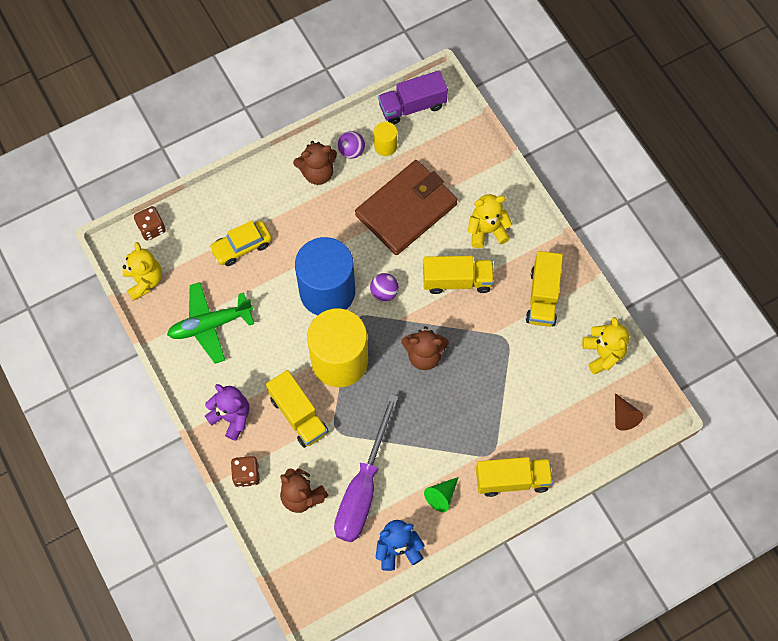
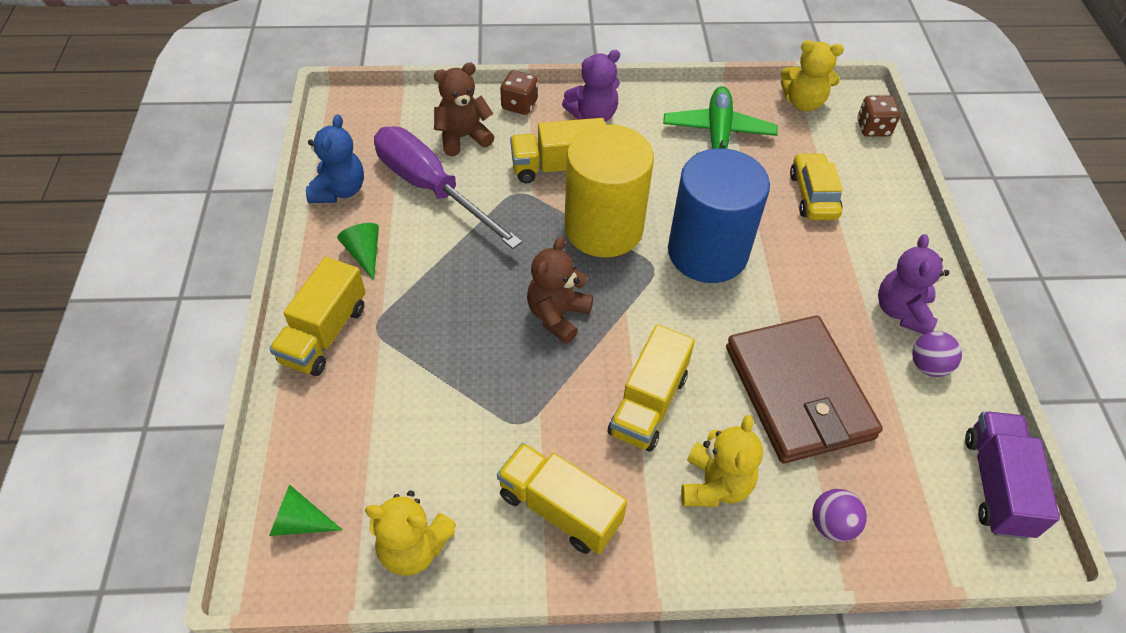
camera: 115 degrees right, 15 degrees down
brown teddy bear [293,141,337,185] -> purple teddy bear [878,234,949,334]
purple ball [370,273,399,302] -> purple ball moved to [812,489,867,542]
yellow cylinder [374,122,397,156] -> none
brown cone [615,393,643,431] -> green cone [269,484,342,536]

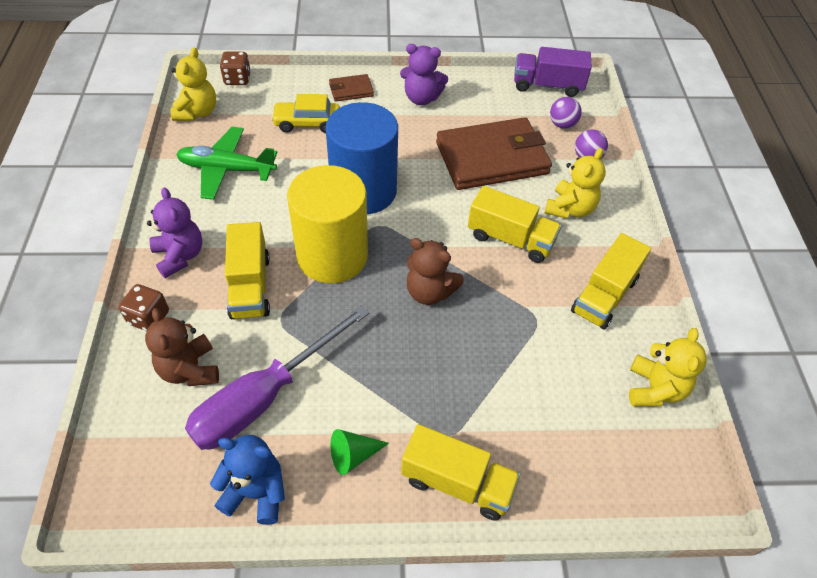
camera: 90 degrees left, 0 degrees up
green cone [269,484,342,536] -> none
yellow teddy bear [681,415,763,507] -> yellow teddy bear turned 105 degrees clockwise [545,148,606,219]
purple ball [912,331,962,377] -> purple ball moved to [550,97,582,128]
none -> brown wallet [329,74,374,102]

